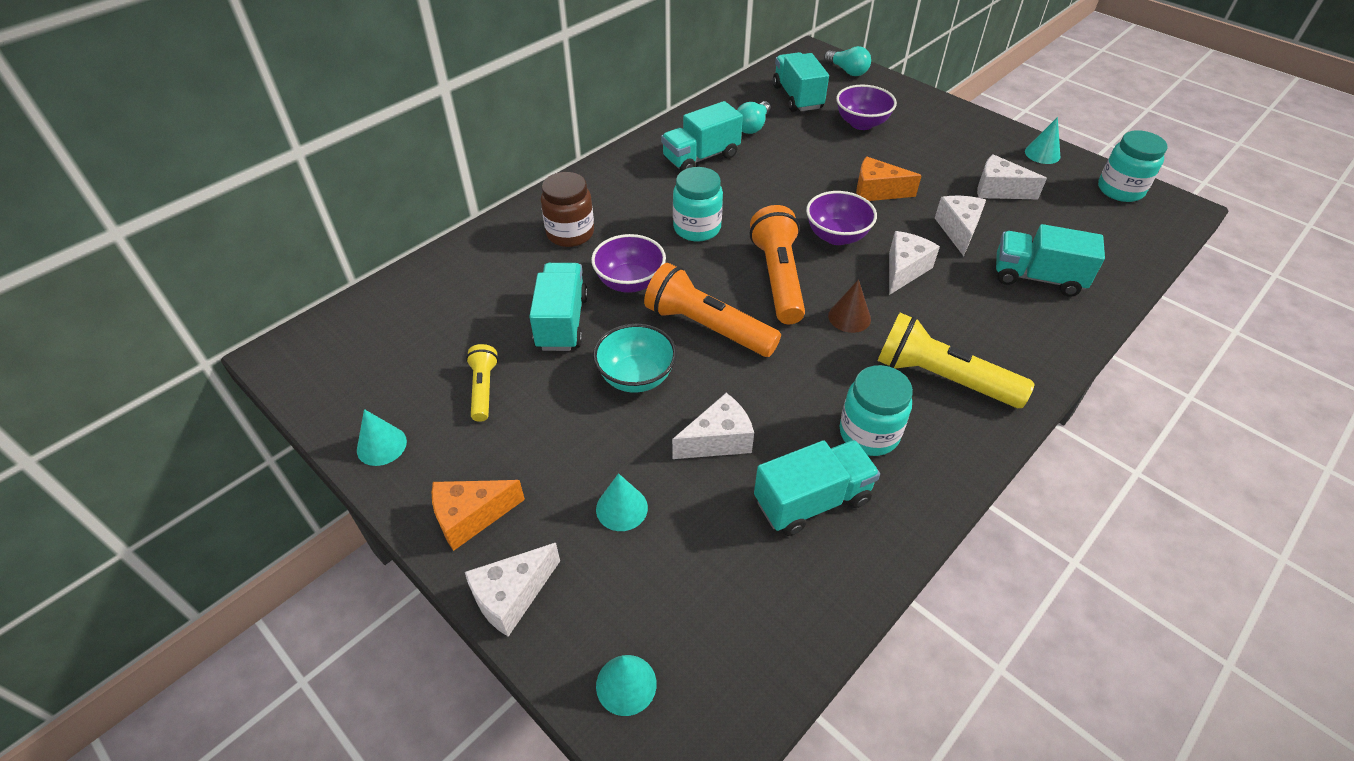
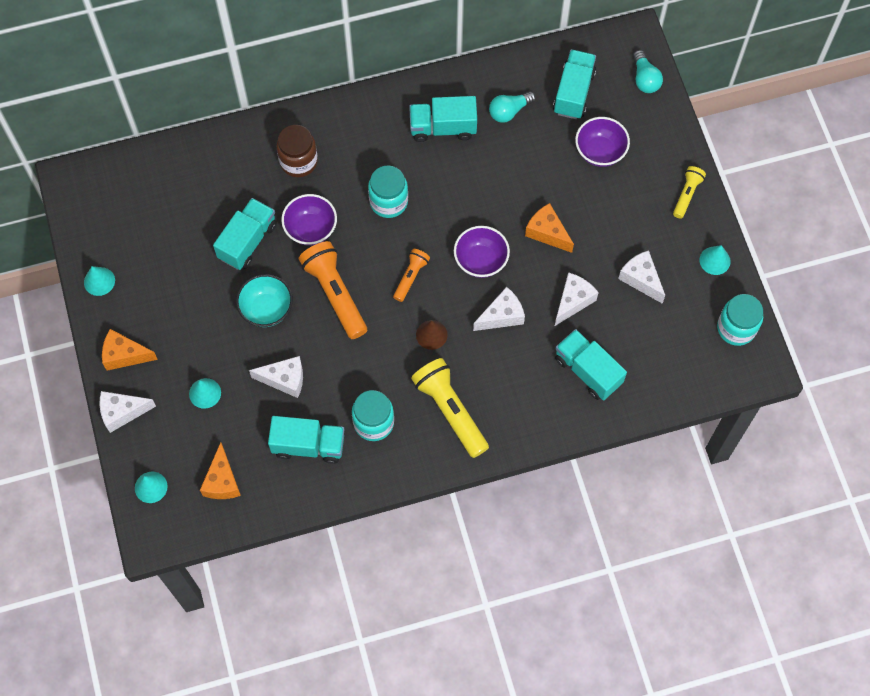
camera: 30 degrees right, 20 degrees up
yellow flashlight [466,344,498,422] -> yellow flashlight moved to [673,166,706,219]
orange flashlight [750,205,805,324] -> orange flashlight [393,249,430,302], size x0.55
none -> orange cheese [200,442,241,499]

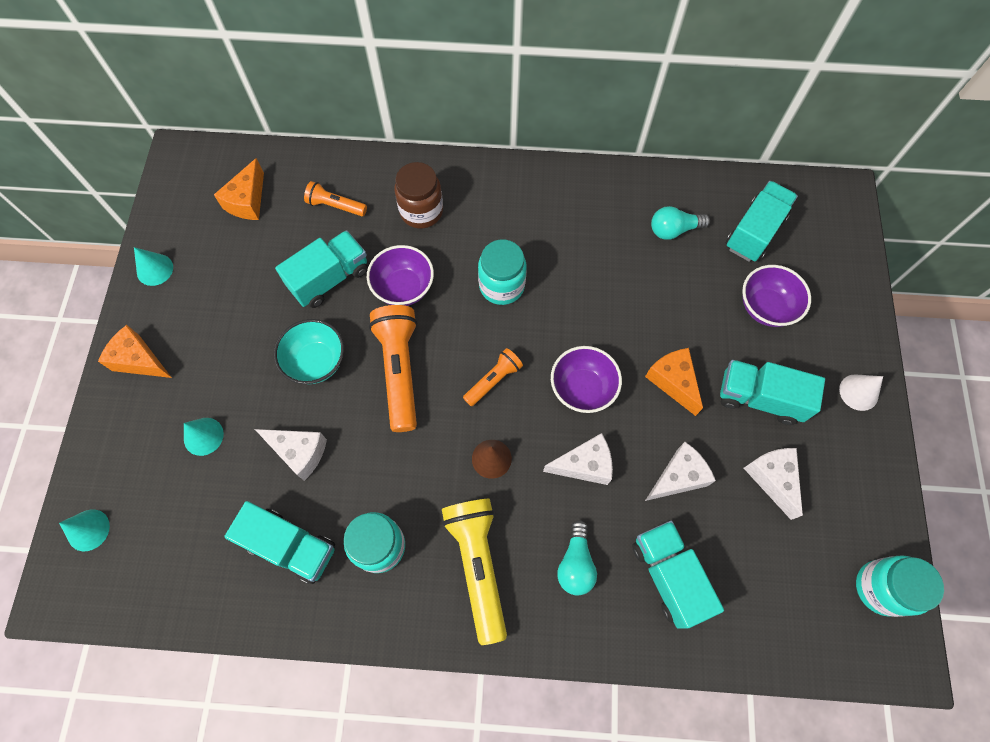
camera: 20 degrees right, 0 degrees up
white cheese [100,391,156,433] -> none
orange cheese [200,442,241,499] -> orange cheese moved to [214,158,264,220]
turquoise truck [409,96,477,142] -> turquoise truck moved to [720,360,825,425]
turquoise light bulb [633,50,663,93] -> turquoise light bulb moved to [557,520,597,596]
yellow flashlight [673,166,706,219] -> white cone [839,374,883,411]
turquoise cone [699,245,731,275] -> none
none -> orange flashlight [304,181,367,216]

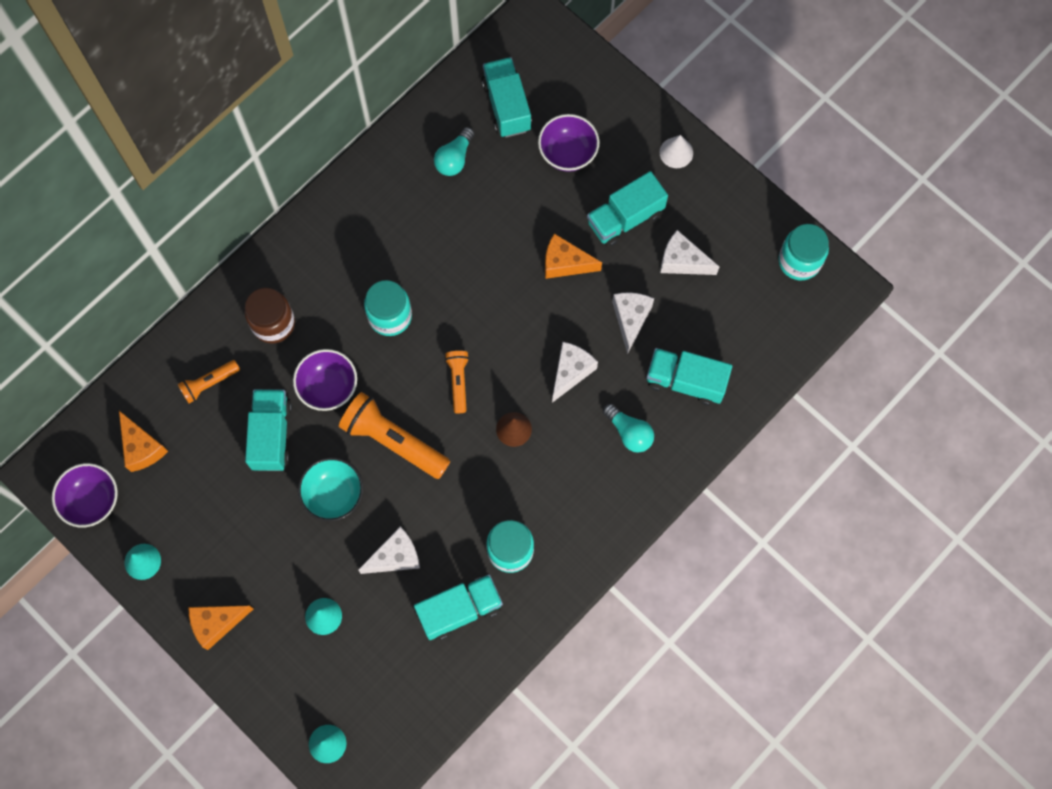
camera: 50 degrees left, 5 degrees up
yellow flashlight [442,499,507,645] -> none
purple bowl [551,346,622,413] -> purple bowl moved to [52,463,118,528]

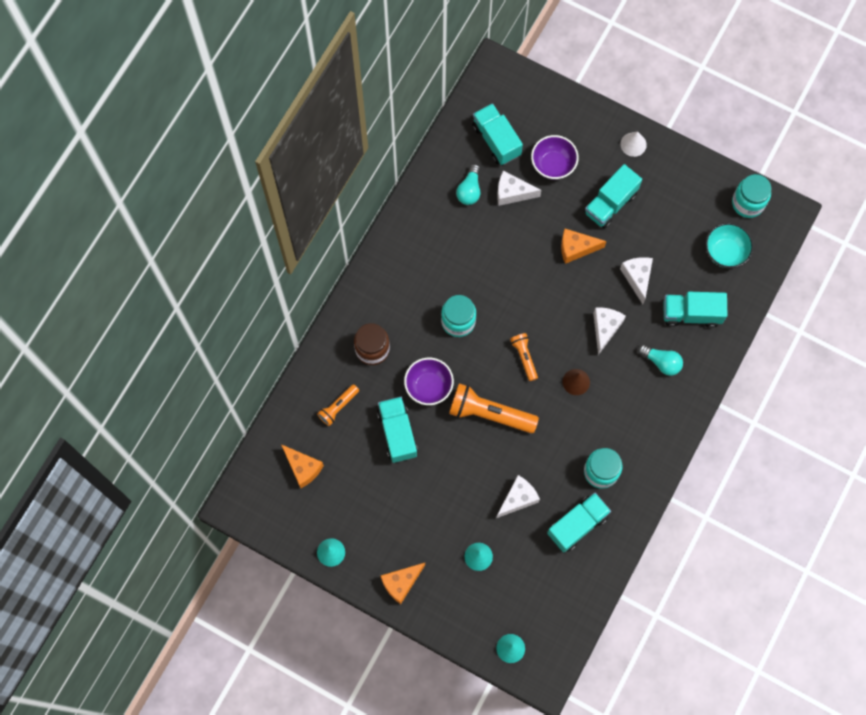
camera: 15 degrees left, 0 degrees up
purple bowl [52,463,118,528] -> none
turquoise bowl [298,457,363,521] -> turquoise bowl moved to [705,223,754,268]
white cheese [660,230,719,275] -> white cheese moved to [497,171,541,206]

